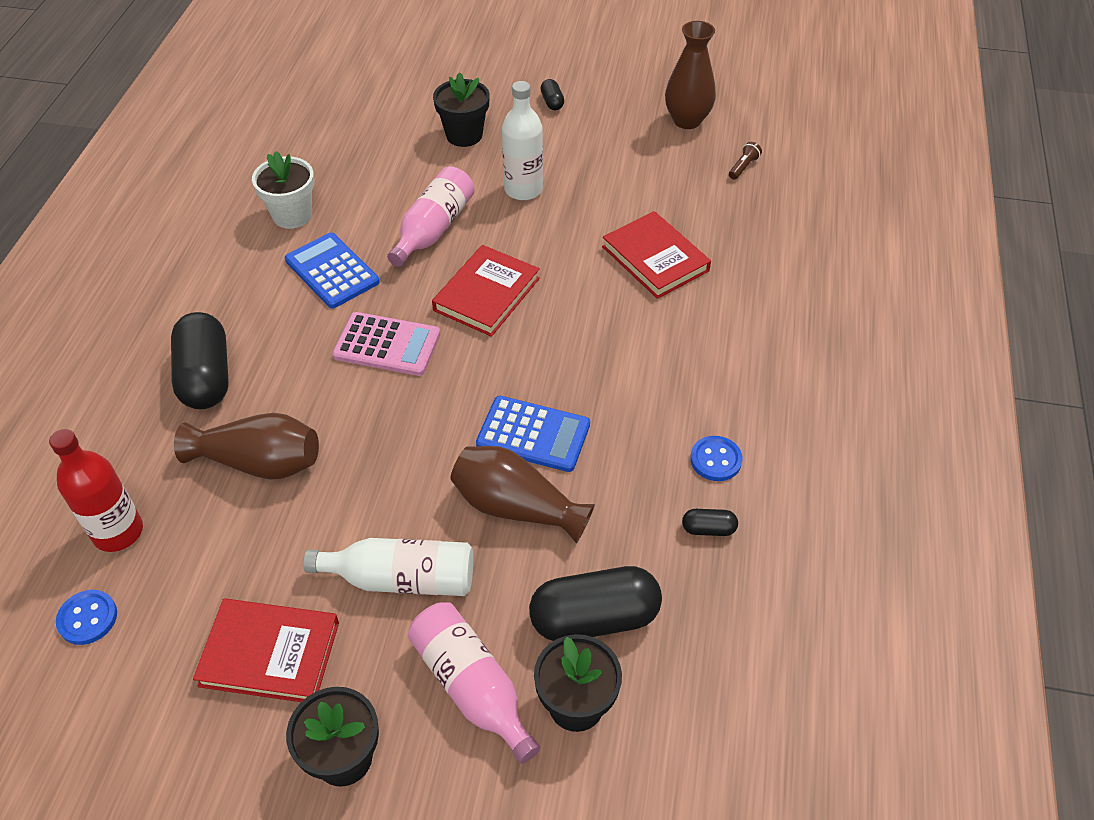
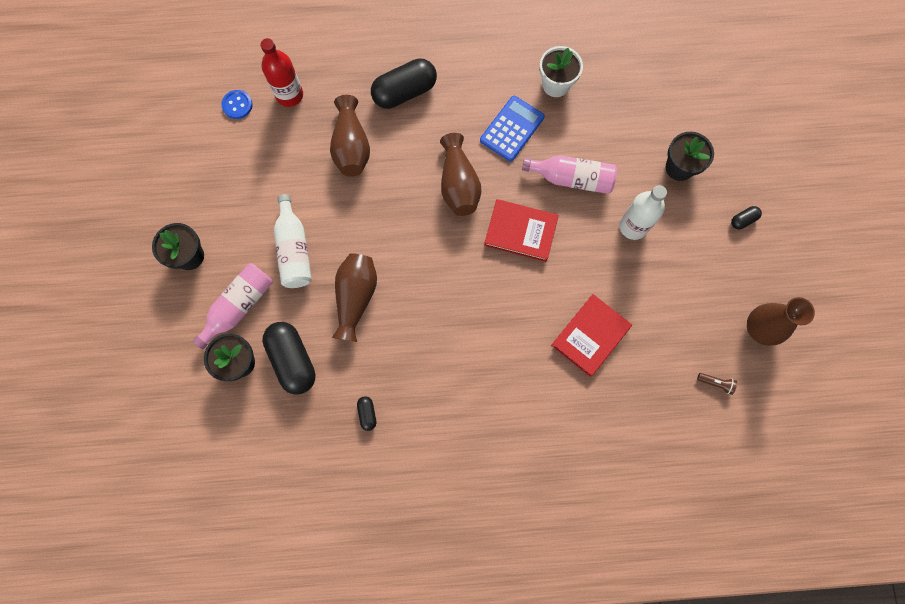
camera: 75 degrees right, 25 degrees up
red book [193,598,339,702] -> none
pink calculator [332,312,440,376] -> brown vase [440,133,481,216]
blue calculator [476,396,590,472] -> none
blue button [690,436,743,481] -> none

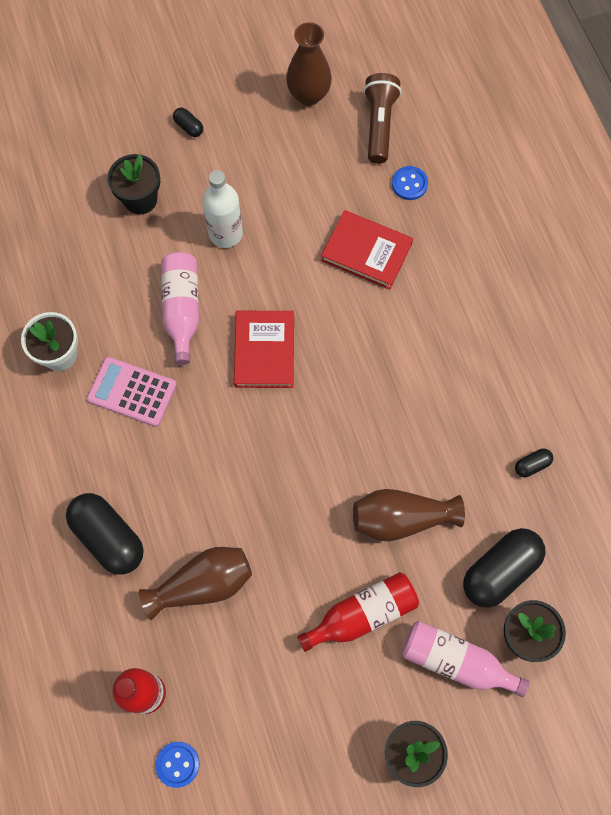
camera: 105 degrees left, 5 degrees down
white bottle [274,194,312,288] -> red bottle [297,572,419,652]
brown vase [440,133,481,216] -> none
blue calculator [480,96,545,162] -> pink calculator [87,357,177,427]
brown flashlight [697,373,737,395] -> brown flashlight [363,73,401,164], size x2.20
none -> blue button [392,166,428,200]

